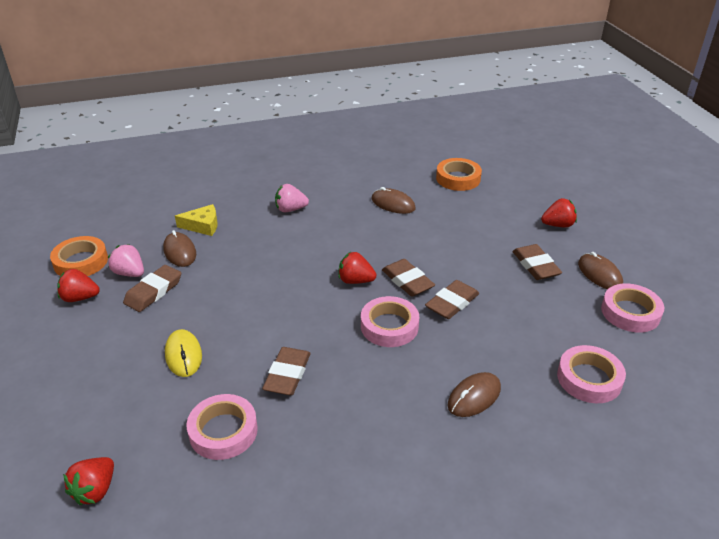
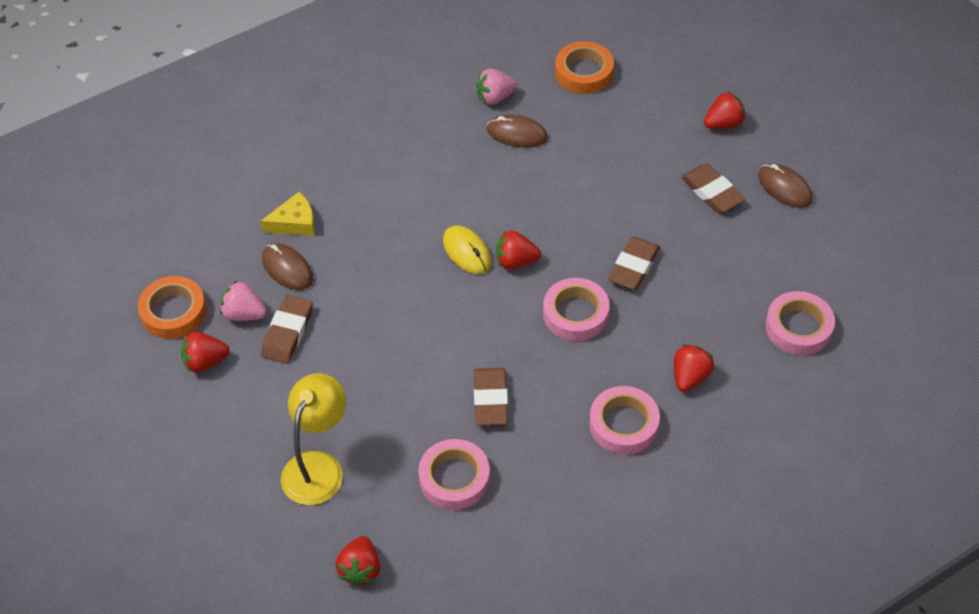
camera: 15 degrees left, 15 degrees up
yellow mouse [165,329,202,377] -> yellow mouse moved to [443,226,491,274]
pink strawberry [275,184,309,212] -> pink strawberry moved to [476,69,517,105]
brown eraser [382,259,435,297] -> none
brown mouse [447,372,501,417] -> red strawberry [674,344,714,392]
pink tape [601,284,664,333] -> pink tape moved to [589,386,660,455]
none -> yellow lamp [281,373,346,505]

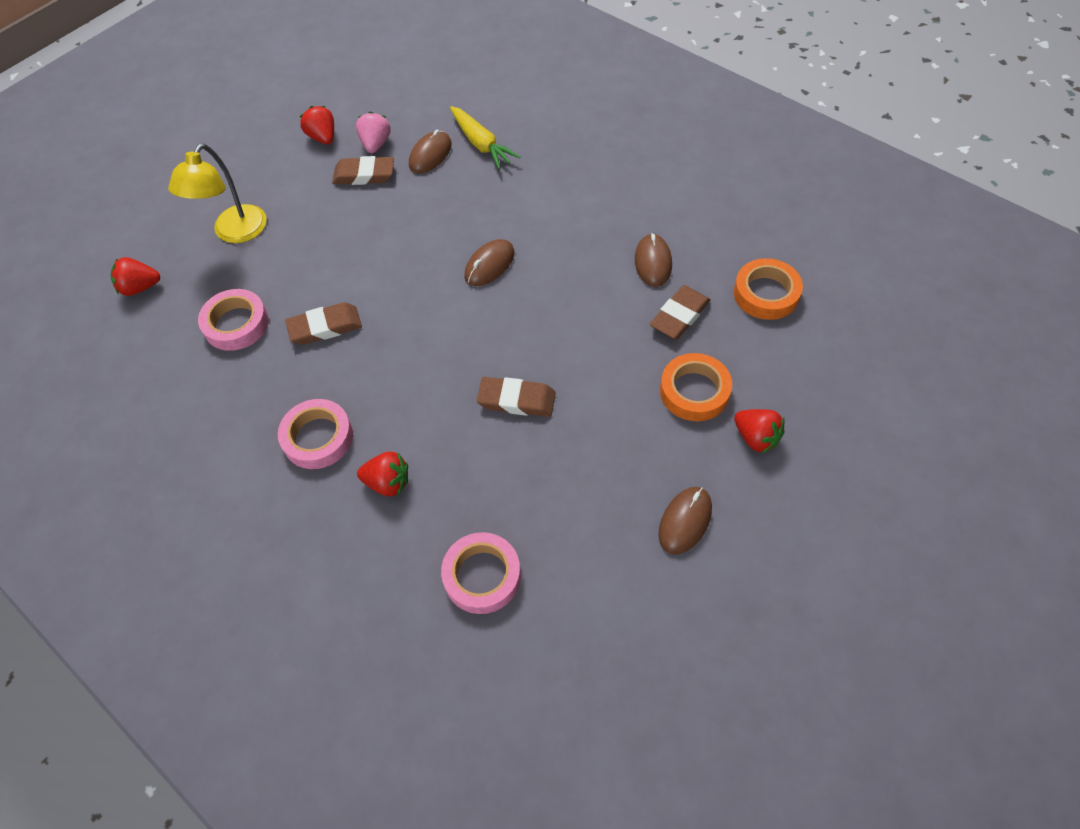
camera: 75 degrees right, 5 degrees up
orange tape [138,276,206,339] -> orange tape moved to [660,353,732,421]
yellow cheese [260,192,315,236] -> yellow carrot [450,106,520,169]
yellow lamp [281,373,346,505] -> yellow lamp turned 105 degrees clockwise [168,144,267,243]
yellow mouse [443,226,491,274] -> brown mouse [464,239,514,286]
pink strawberry [476,69,517,105] -> none
red strawberry [496,231,541,270] -> none
pink tape [543,278,610,341] -> none
brown eraser [681,164,745,213] -> brown eraser moved to [650,285,711,339]

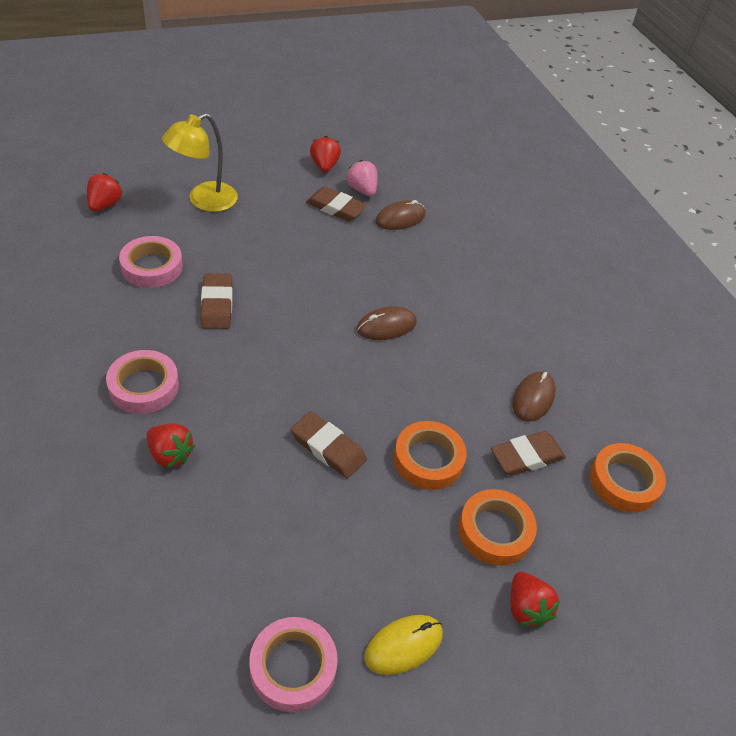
camera: 20 degrees right, 10 degrees down
red strawberry [111,257,160,296] -> red strawberry turned 90 degrees clockwise [87,173,123,212]
brown eraser [285,302,362,345] -> brown eraser turned 75 degrees clockwise [200,273,232,329]
pink strawberry [356,111,391,153] -> pink strawberry turned 60 degrees counterclockwise [346,160,378,196]
pink tape [441,532,521,614] -> pink tape moved to [249,617,338,712]
yellow carrot [450,106,520,169] -> none
brown mouse [659,487,712,555] -> yellow mouse [364,615,443,675]
none -> orange tape [394,421,467,490]

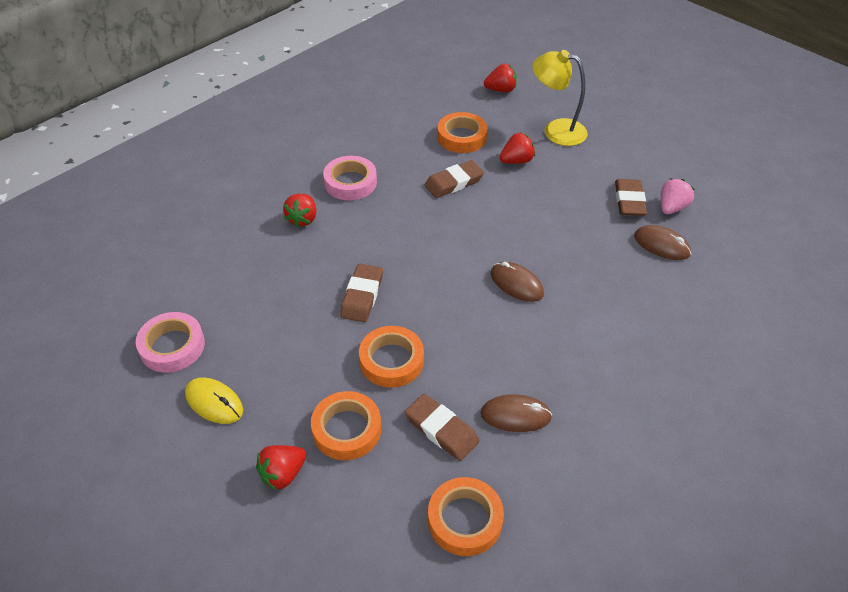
camera: 70 degrees right, 0 degrees up
pink tape [119,236,183,288] -> orange tape [437,112,487,153]
red strawberry [310,136,341,172] -> red strawberry moved to [500,132,535,164]

